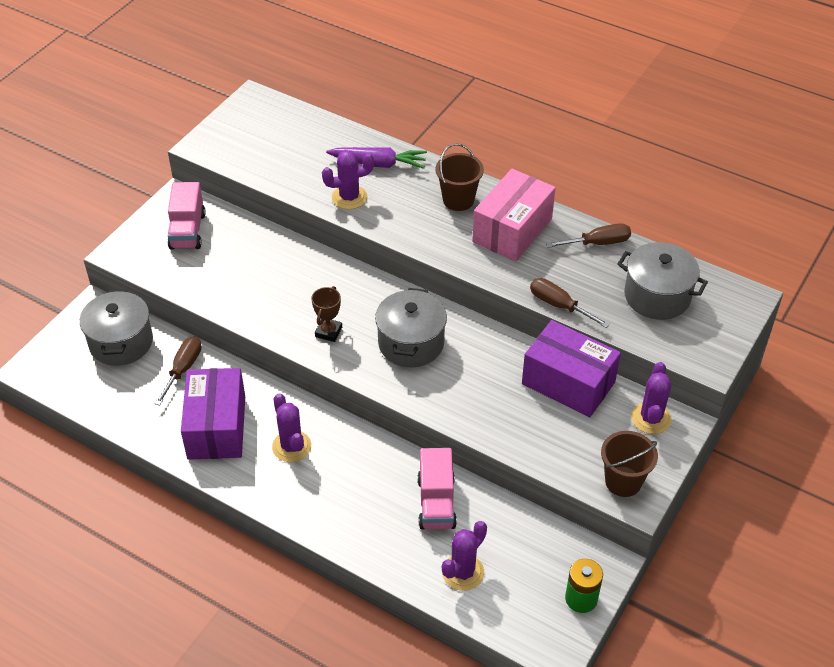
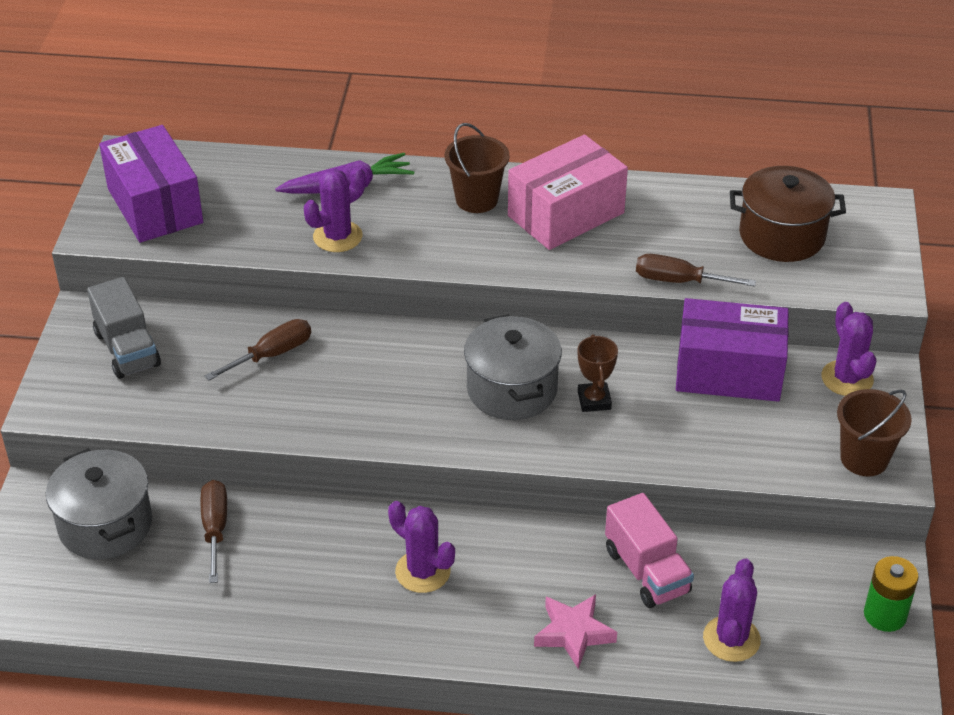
camera: 25 degrees left, 5 degrees down
pink truck [168,182,206,250] -> grey truck [87,277,161,379]
purple box [181,368,245,460] -> purple box moved to [99,125,203,243]
brown trophy [312,286,342,342] -> brown trophy moved to [578,334,618,412]
pink box [472,169,556,262] -> pink box turned 45 degrees clockwise [508,134,628,250]
brown screwdriver [546,223,631,248] -> brown screwdriver moved to [205,319,311,381]
grey pot [617,242,708,320] -> brown pot [730,166,846,262]
none -> pink star [534,594,617,669]

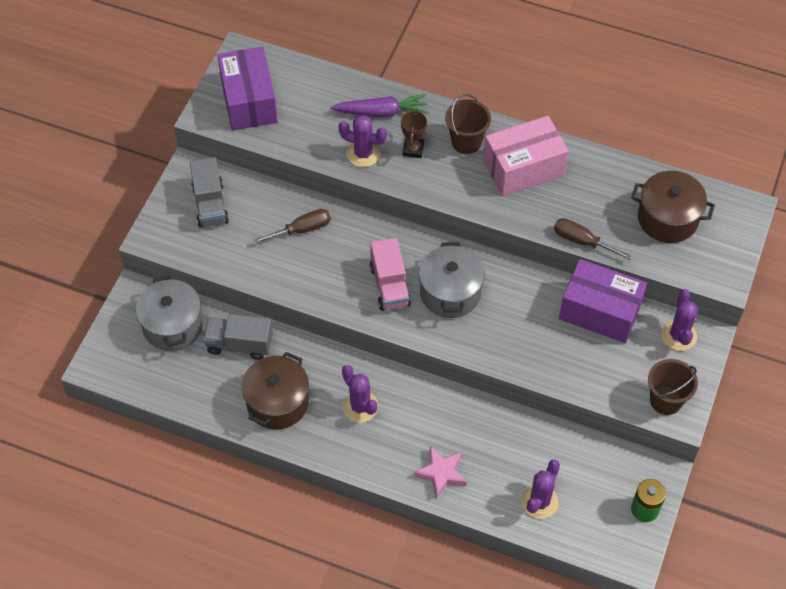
camera: 15 degrees right, 15 degrees up
brown screwdriver [201,480,227,583] -> grey truck [203,314,273,360]
purple cactus [304,167,365,252] -> purple cactus turned 45 degrees clockwise [339,115,387,167]
brown trophy [578,334,618,412] -> brown trophy moved to [401,109,427,158]
pink truck [605,493,694,608] -> pink truck moved to [370,238,411,311]
none -> brown pot [242,352,309,430]

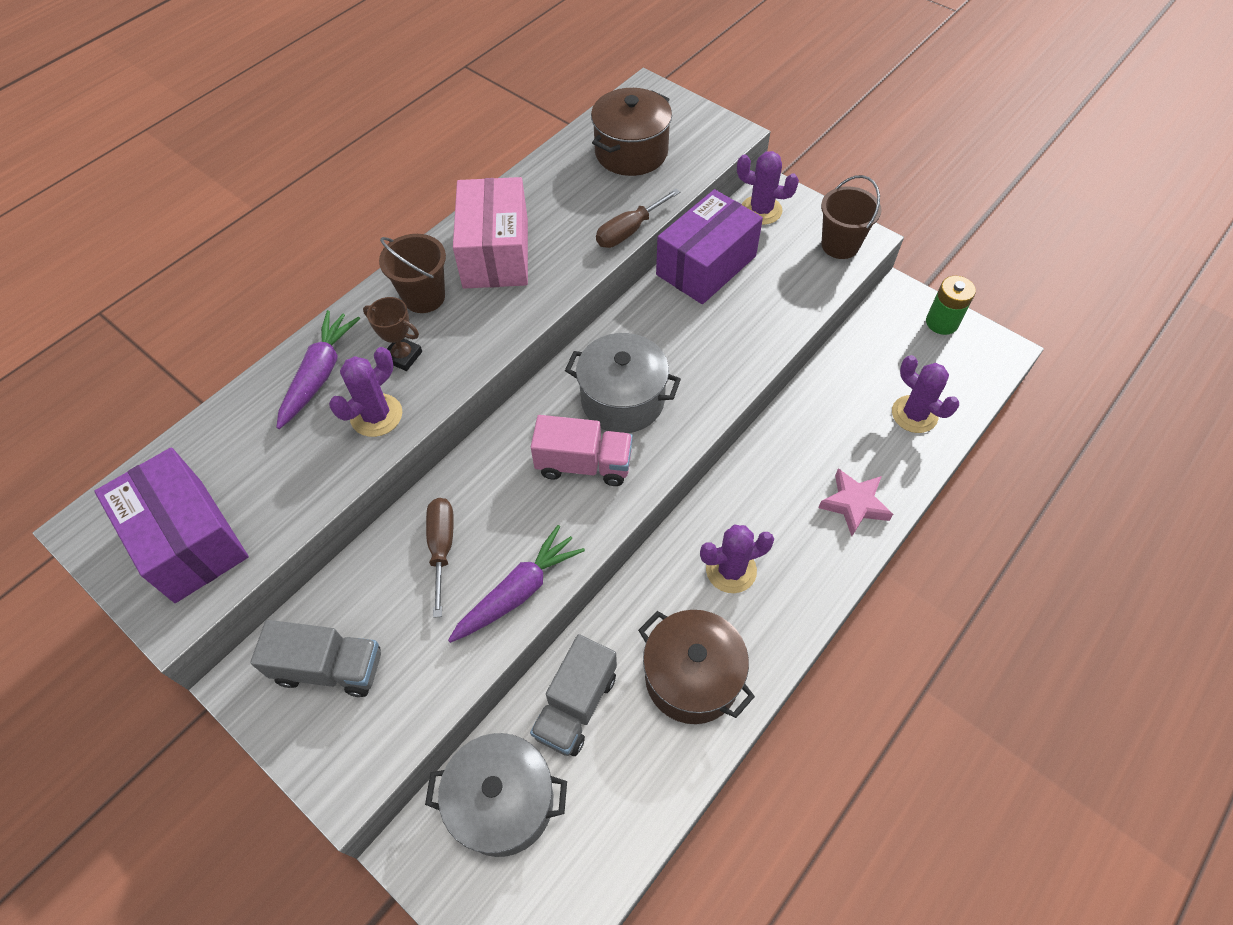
camera: 70 degrees left, 0 degrees up
purple box [217,47,278,131] -> purple box turned 45 degrees clockwise [94,447,249,603]
none -> purple carrot [448,525,585,643]

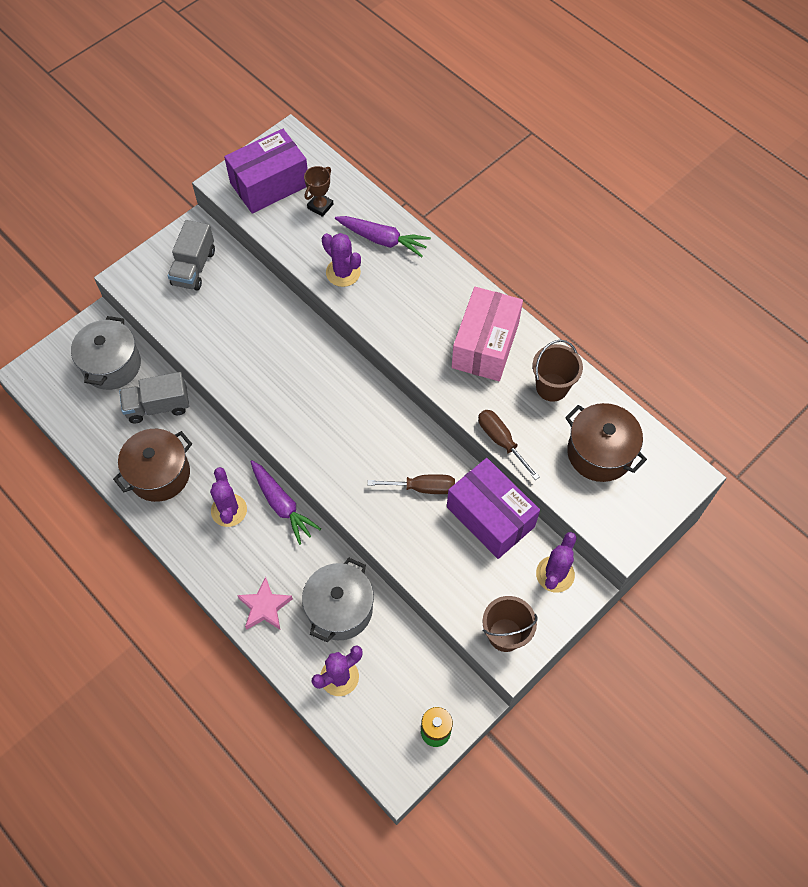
camera: 95 degrees right, 5 degrees up
brown trophy [363,297,422,371] -> brown trophy moved to [304,166,333,217]
brown bucket [379,234,446,313] -> brown bucket moved to [533,340,583,402]
brown screwdriver [426,498,454,618] -> brown screwdriver moved to [368,474,455,494]
purple carrot [448,525,585,643] -> purple carrot moved to [250,460,321,545]
pink box [453,177,528,289] -> pink box turned 75 degrees counterclockwise [452,287,523,381]
grey truck [530,634,617,756] -> grey truck turned 45 degrees counterclockwise [119,372,189,424]
pink truck [531,415,633,486] -> none
grey pot [565,333,681,433] -> grey pot moved to [302,558,374,643]

